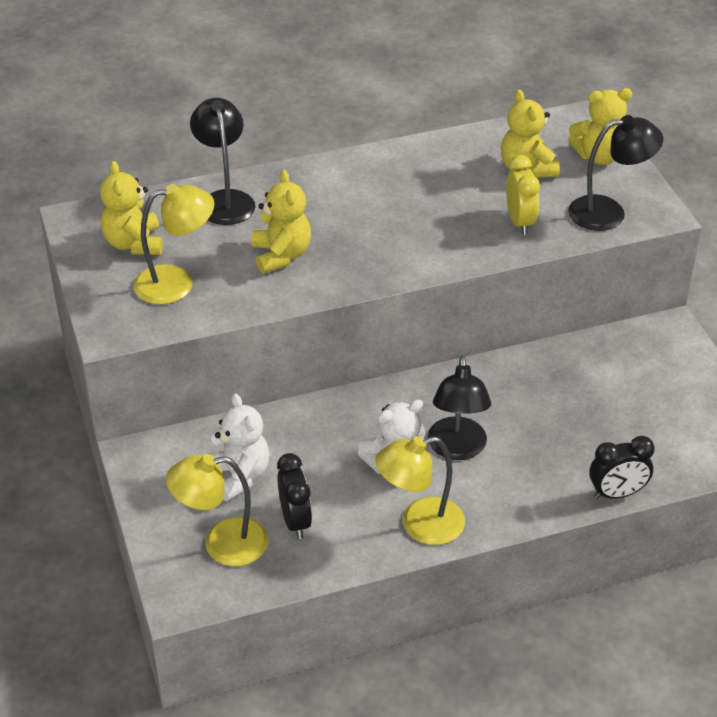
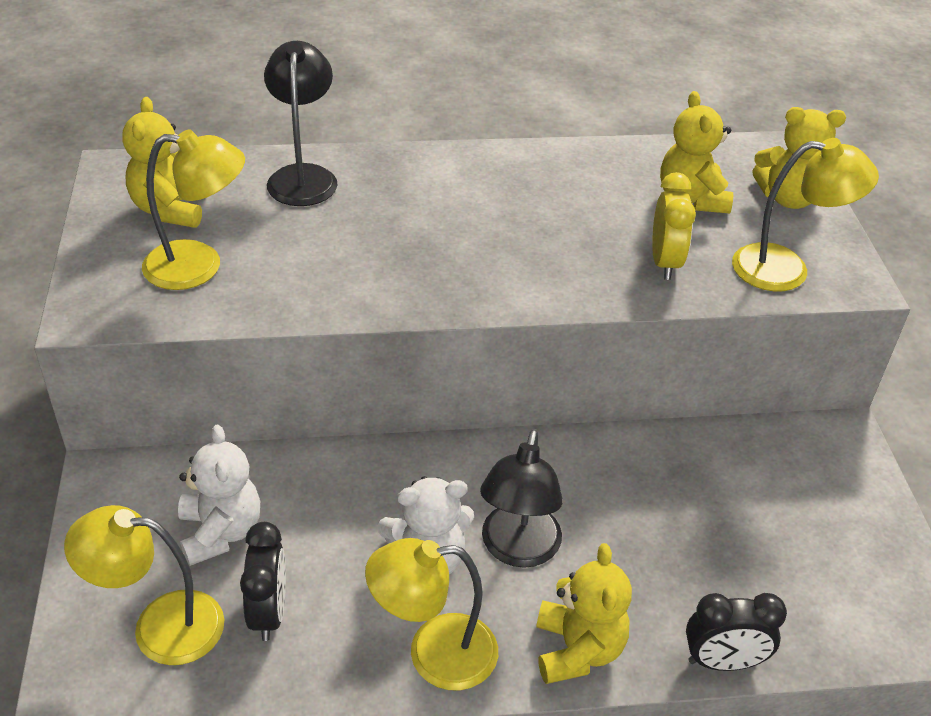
camera: 10 degrees right, 0 degrees up
yellow teddy bear [252,170,311,273] -> yellow teddy bear moved to [536,543,632,684]
black lamp [568,115,663,231] -> yellow lamp [732,138,879,291]

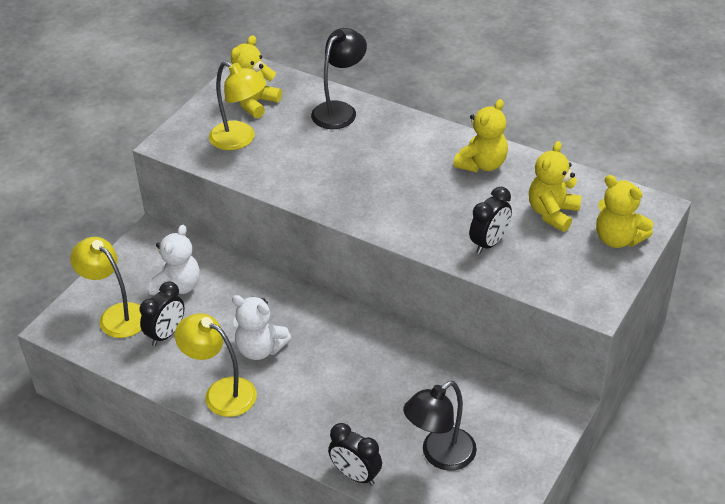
camera: 40 degrees right, 0 degrees up
black lamp [480,429,563,568] -> black lamp moved to [403,381,477,471]
yellow teddy bear [536,543,632,684] -> yellow teddy bear moved to [453,99,508,172]
yellow clock [652,172,696,280] -> black clock [469,187,512,254]
yellow lamp [732,138,879,291] -> none

